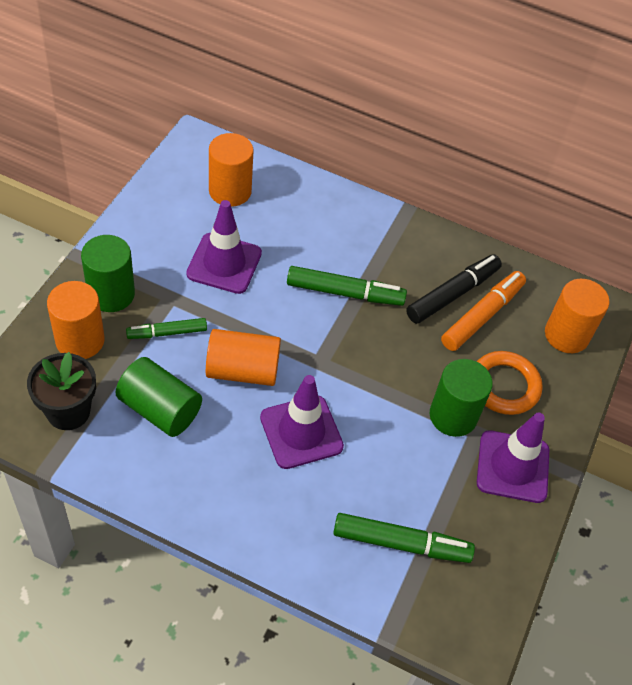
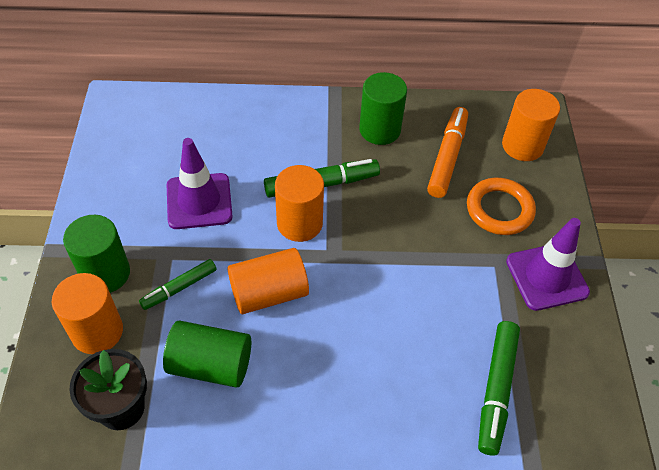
camera: 20 degrees left, 0 degrees up
orange cylinder [209,133,254,207] -> orange cylinder moved to [275,165,324,242]
purple traffic cone [260,375,344,469] -> none
green marker [333,513,475,563] -> green marker turned 120 degrees clockwise [478,321,520,456]
black marker [406,254,502,324] -> none
green cylinder [430,359,493,437] -> green cylinder moved to [359,72,407,145]

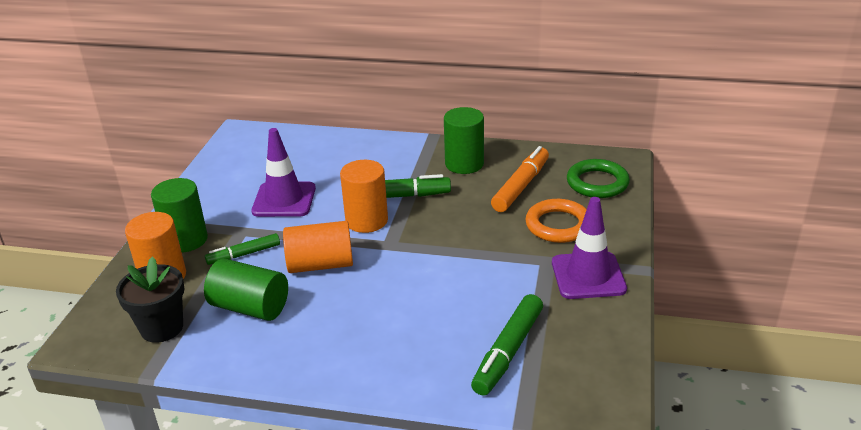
camera: 15 degrees right, 20 degrees down
orange cylinder [502,89,560,161] -> green ring [567,159,630,198]

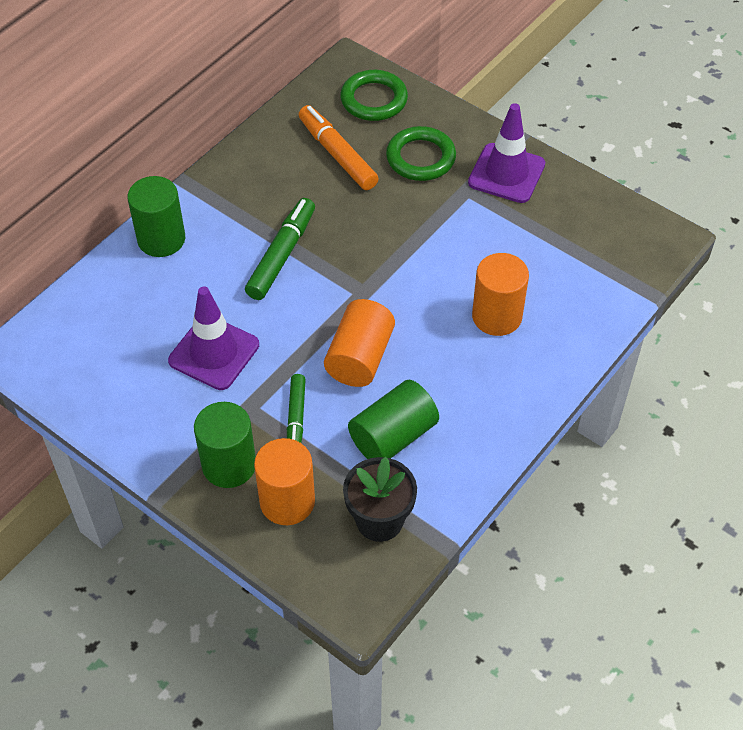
camera: 65 degrees left, 20 degrees up
orange cylinder [340,160,388,233] -> orange cylinder moved to [472,253,529,336]
green cylinder [444,107,484,174] -> green cylinder moved to [127,176,185,257]
green marker [471,294,543,396] -> none
orange ring [525,199,587,243] -> green ring [386,126,456,181]

